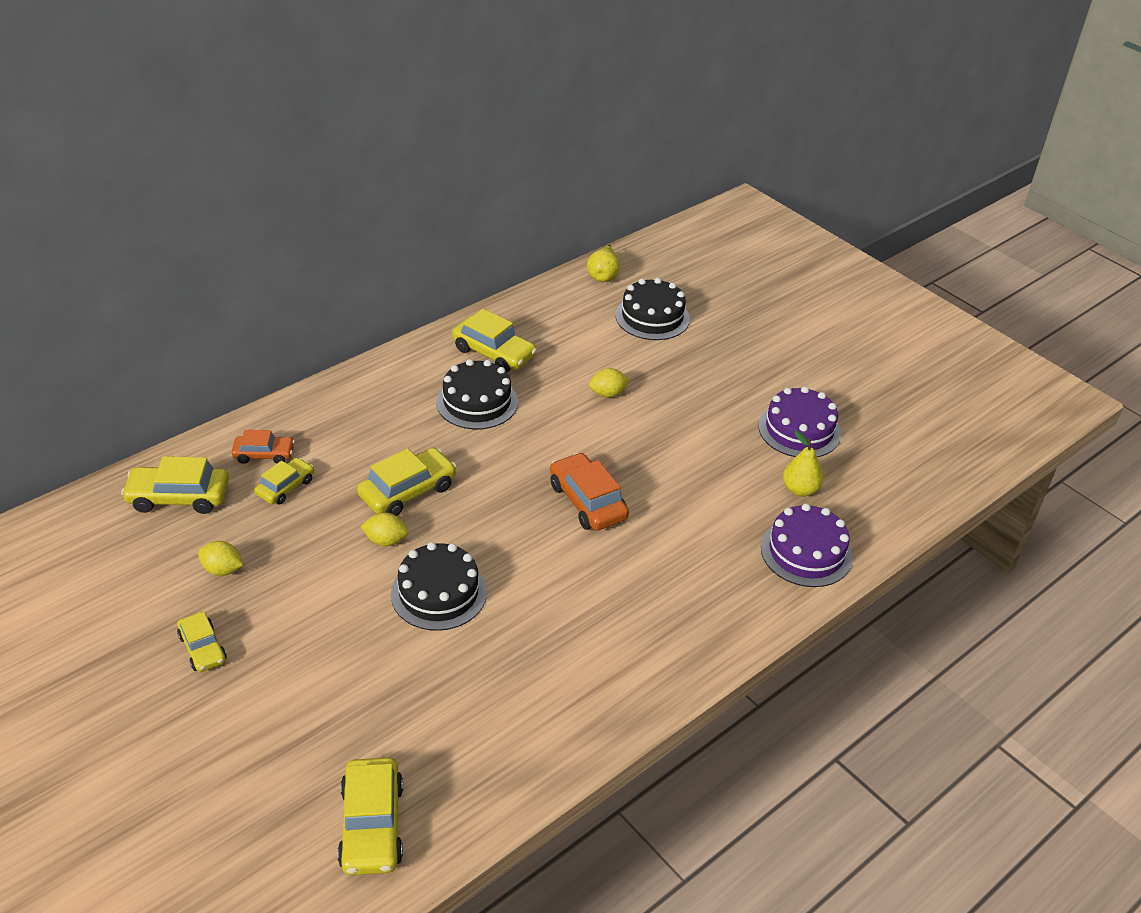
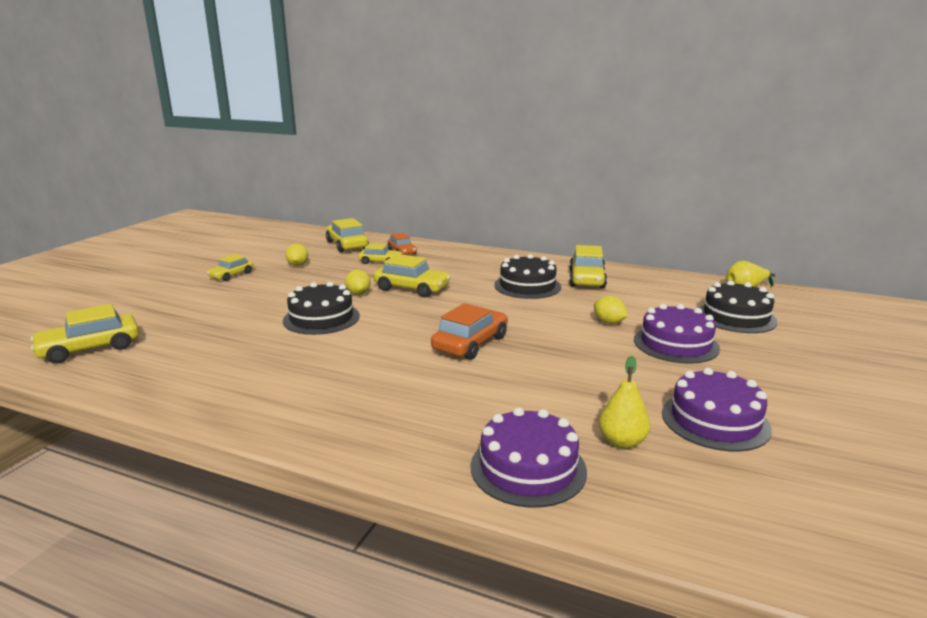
camera: 65 degrees right, 20 degrees down
none -> purple cake [634,304,720,364]

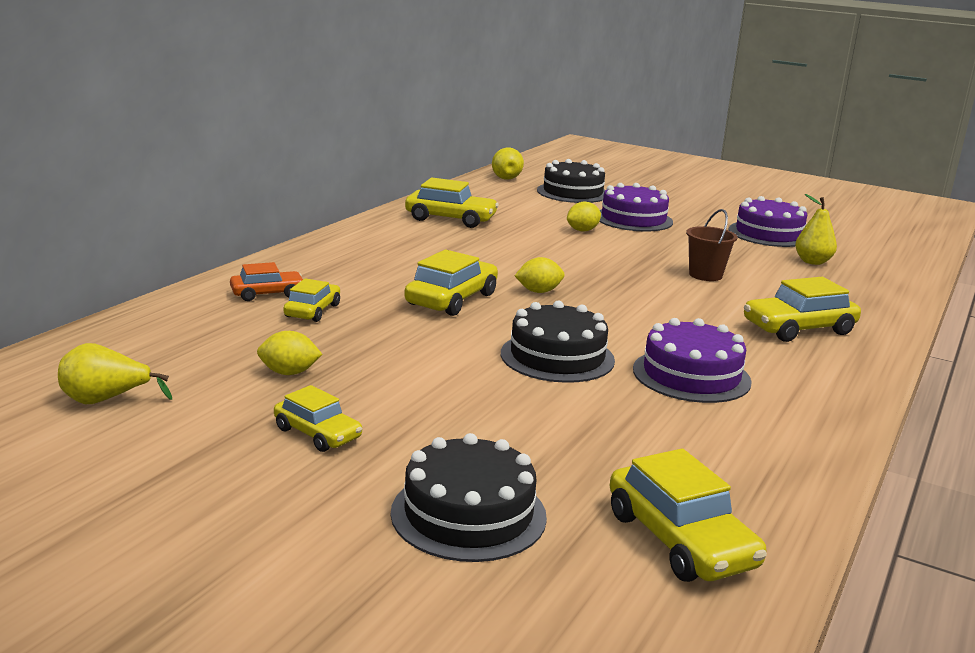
camera: 85 degrees left, 0 degrees up
yellow car [326,218,369,252] -> yellow car moved to [744,277,861,342]
yellow lemon [345,270,371,295] -> yellow lemon moved to [515,257,565,293]
orange car [431,303,508,360] -> none
purple cake [471,407,587,508] -> purple cake moved to [633,318,752,403]
black cake [494,254,561,299] -> black cake moved to [391,433,547,562]
none -> yellow pear [58,343,172,404]
none -> brown bucket [686,209,738,281]

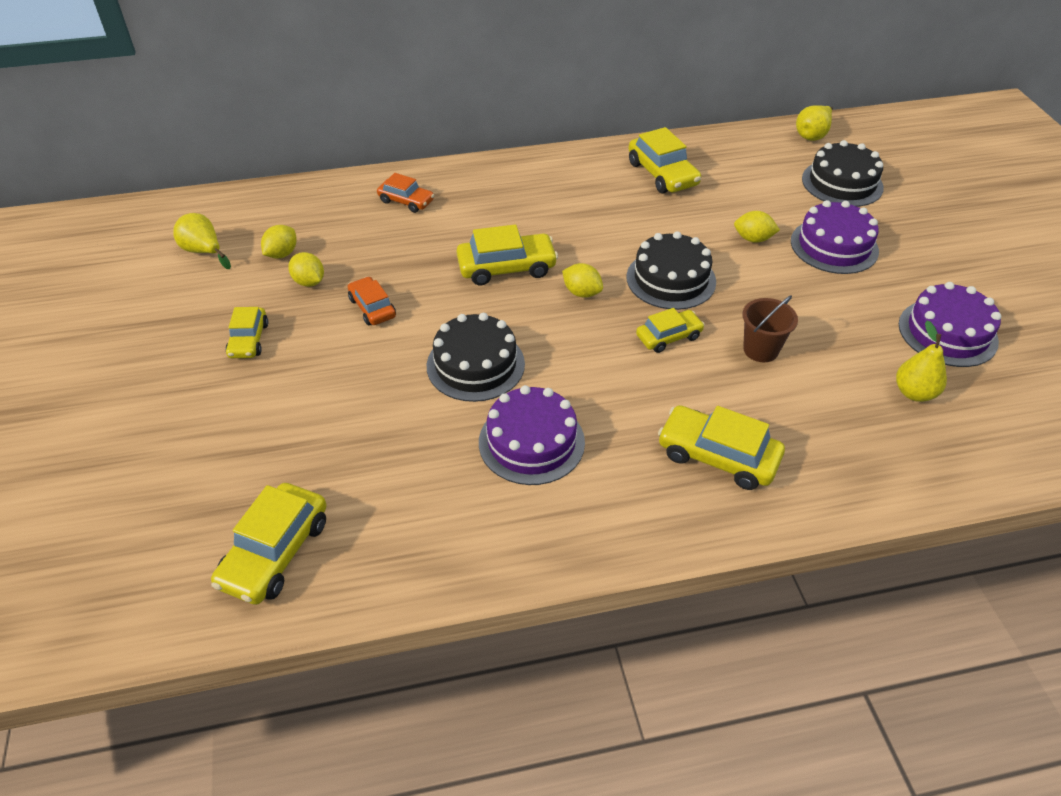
camera: 50 degrees right, 25 degrees up
yellow car [283,278,340,322] -> yellow car moved to [636,308,705,353]
black cake [391,433,547,562] -> black cake moved to [626,231,716,310]
none -> yellow lemon [261,225,297,259]
none -> orange car [348,277,396,325]

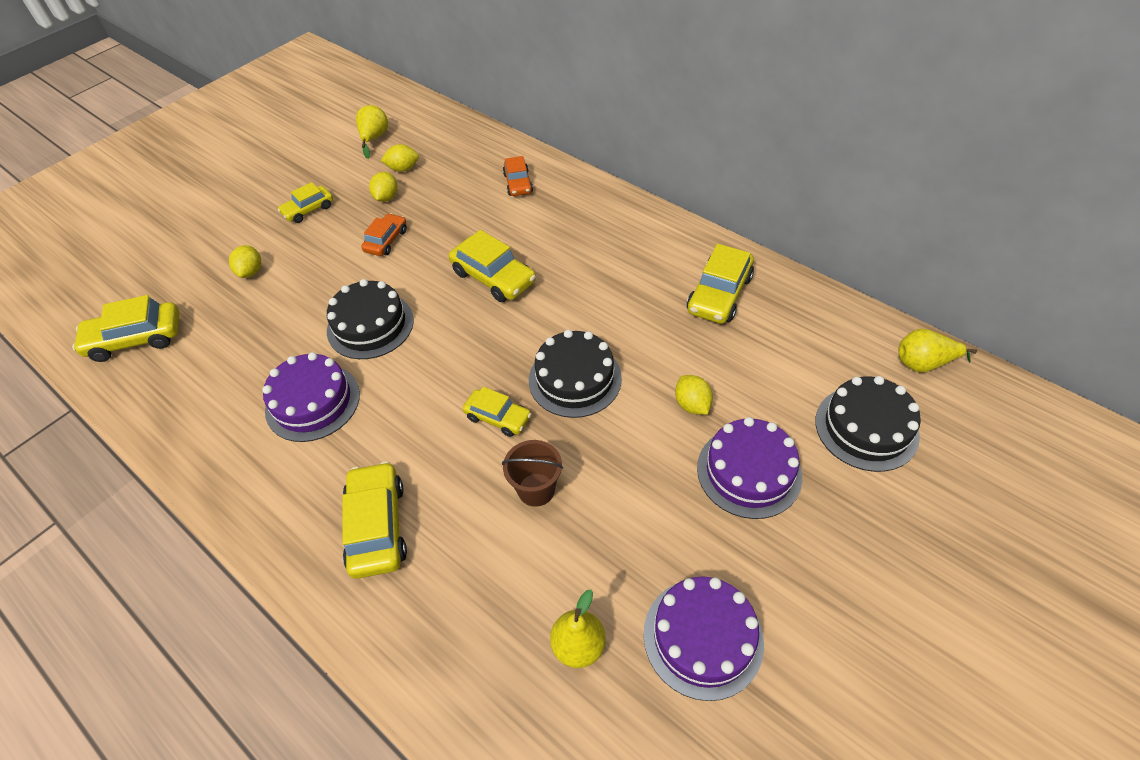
camera: 55 degrees right, 5 degrees up
yellow lemon [562,263,603,298] -> yellow lemon moved to [229,245,261,278]

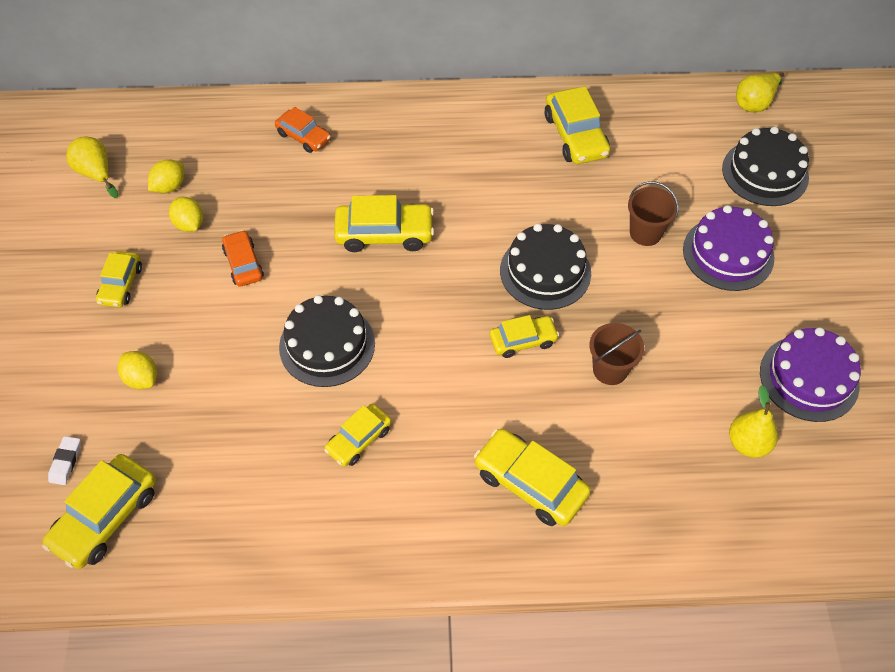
camera: 45 degrees left, 5 degrees up
purple cake [262,352,360,442] -> yellow car [324,404,391,467]
yellow lemon [675,375,713,415] -> brown bucket [628,181,679,246]
none -> white eraser [48,436,81,485]

